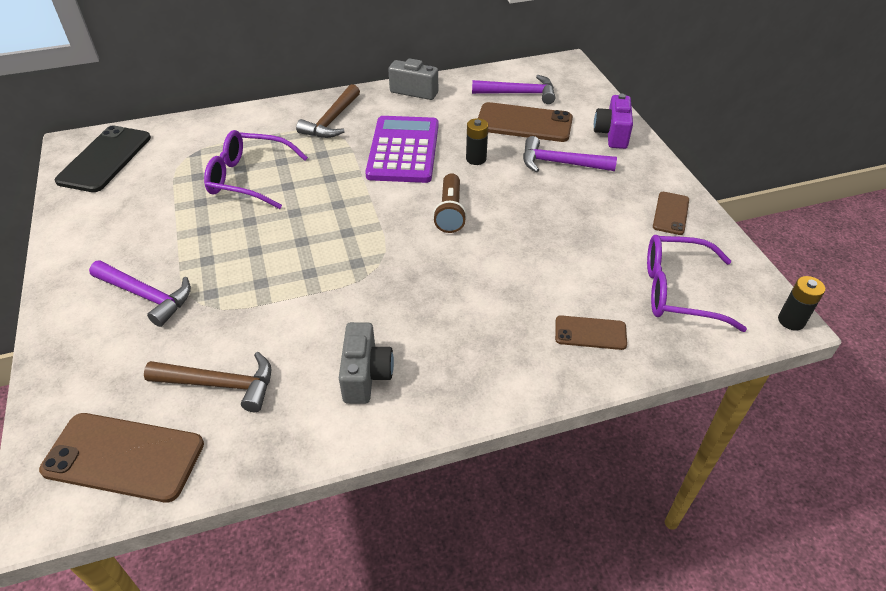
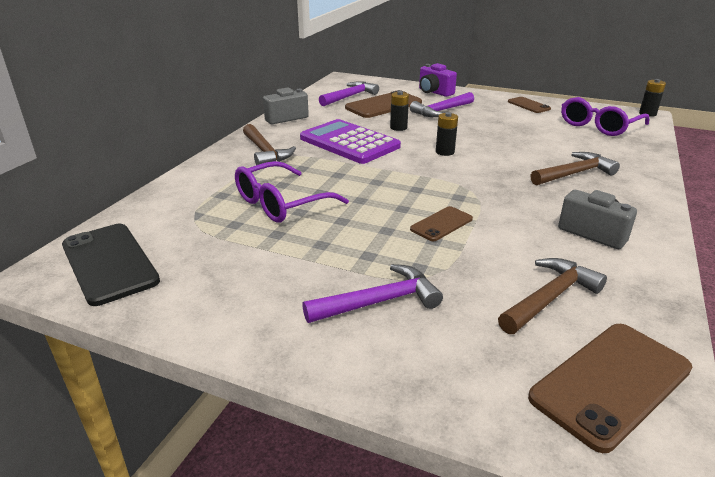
camera: 50 degrees left, 15 degrees down
brown flashlight [433,173,467,233] -> black battery [436,112,458,156]
brown phone [555,315,627,350] -> brown phone moved to [410,206,473,241]
none -> brown hammer [531,152,620,185]

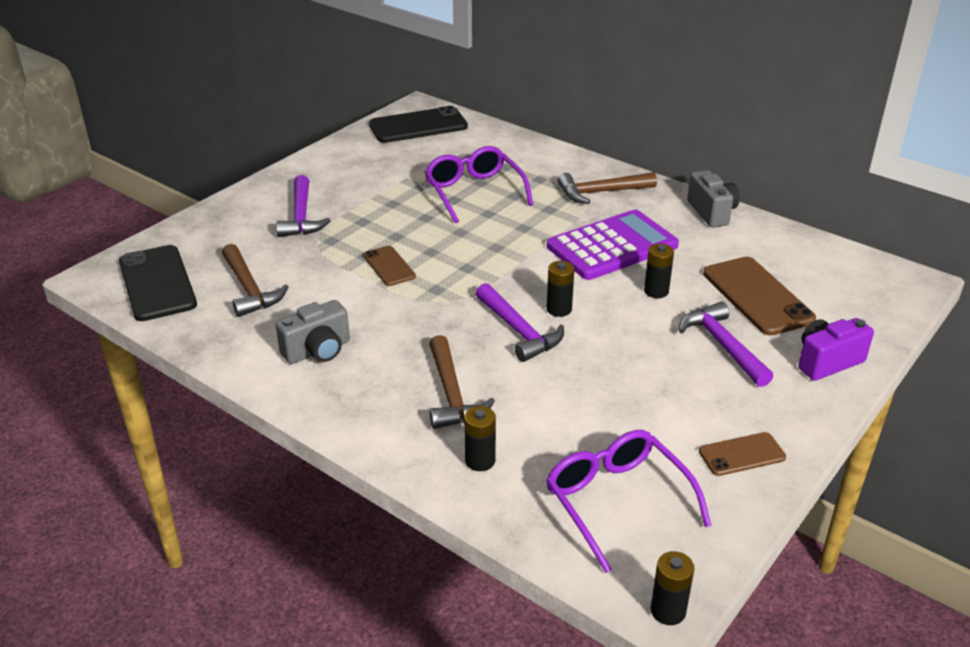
camera: 105 degrees right, 5 degrees up
purple hammer [319,81,379,106] -> purple hammer moved to [476,283,564,362]
brown phone [528,324,692,453] -> black phone [119,245,197,321]
none -> black battery [464,406,496,471]

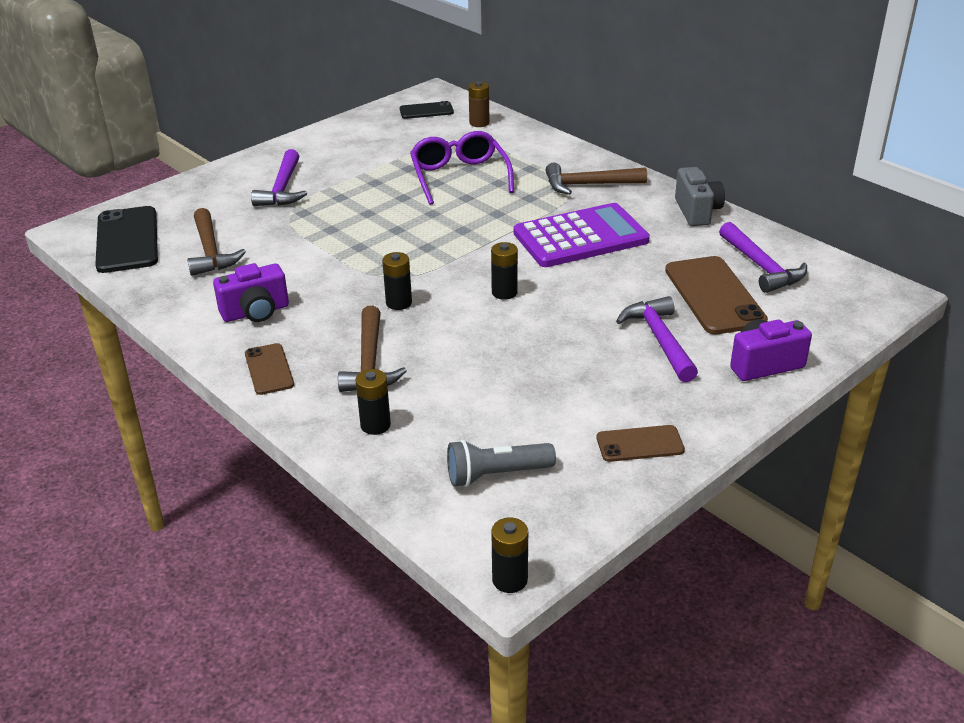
camera: 10 degrees right, 0 degrees up
grey camera [275,300,350,364] -> purple camera [213,263,289,322]
brown phone [363,246,416,286] -> brown phone moved to [245,343,294,395]
black phone [369,106,468,143] -> black phone [400,101,454,119], size x0.56
purple hammer [476,283,564,362] -> purple hammer moved to [719,222,807,293]
purple glasses [546,430,711,573] -> grey flashlight [447,440,556,487]
black battery [644,243,674,298] -> black battery moved to [382,252,412,310]
none -> brown battery [468,81,490,127]

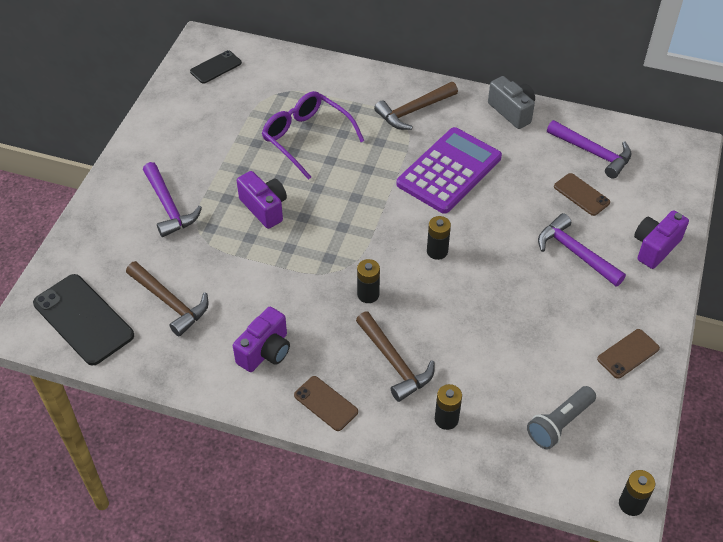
camera: 30 degrees left, 15 degrees up
brown battery [468,81,490,127] -> none
brown phone [665,256,768,334] -> brown phone [554,173,610,216], size x0.56
none -> purple camera [237,171,287,229]

